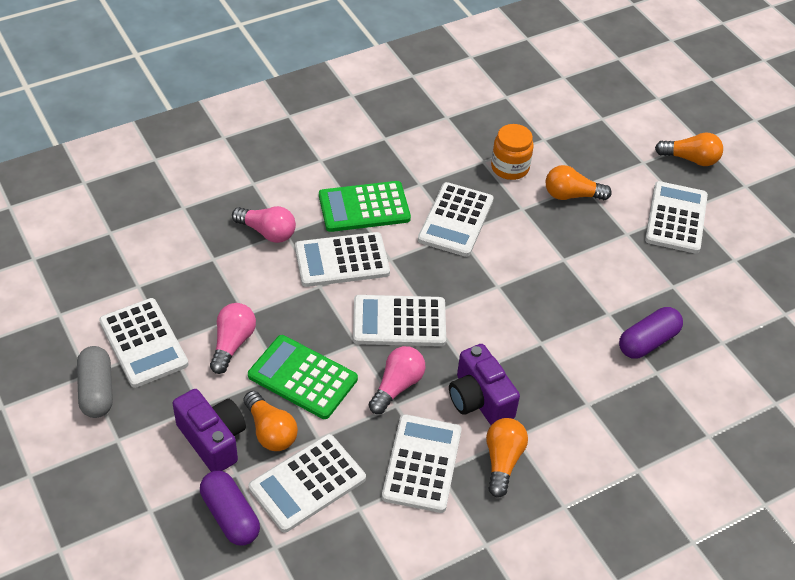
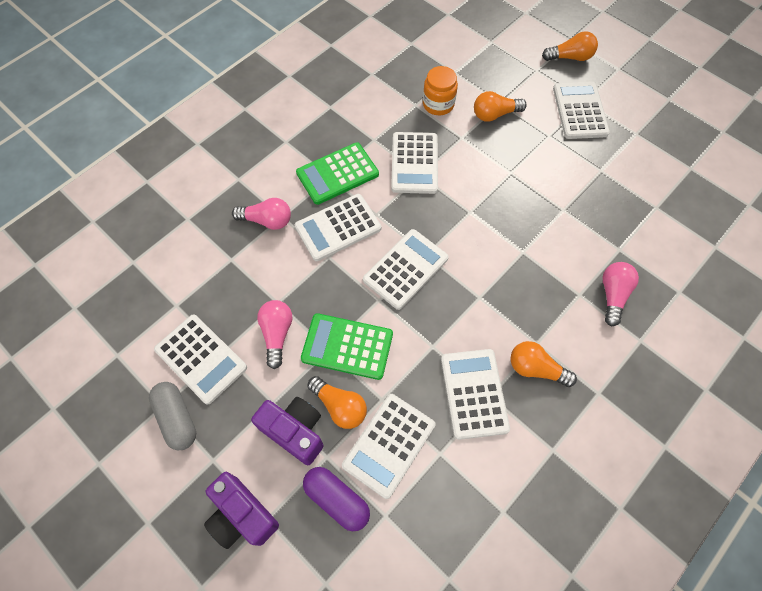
camera: 15 degrees left, 15 degrees up
white calculator [353,295,446,346] -> white calculator turned 150 degrees clockwise [363,229,449,310]
pink light bulb [369,346,425,414] -> pink light bulb moved to [602,262,639,326]
purple camera [449,344,520,425] -> purple camera moved to [204,472,279,549]
orange light bulb [486,418,528,498] -> orange light bulb turned 60 degrees counterclockwise [511,341,577,387]
purple capsule [619,307,683,359] -> none

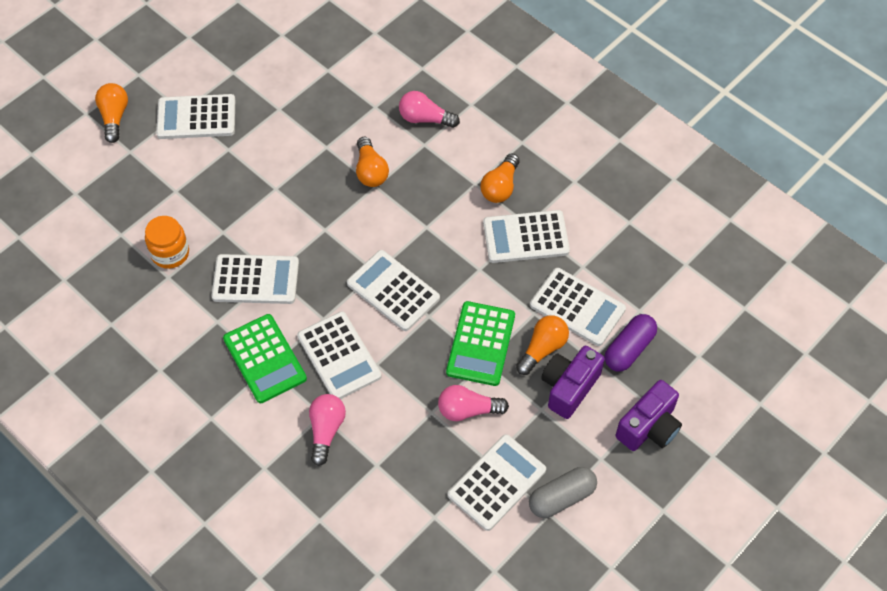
camera: 90 degrees left, 5 degrees down
orange light bulb [474,91,527,122] -> orange light bulb moved to [356,137,389,187]

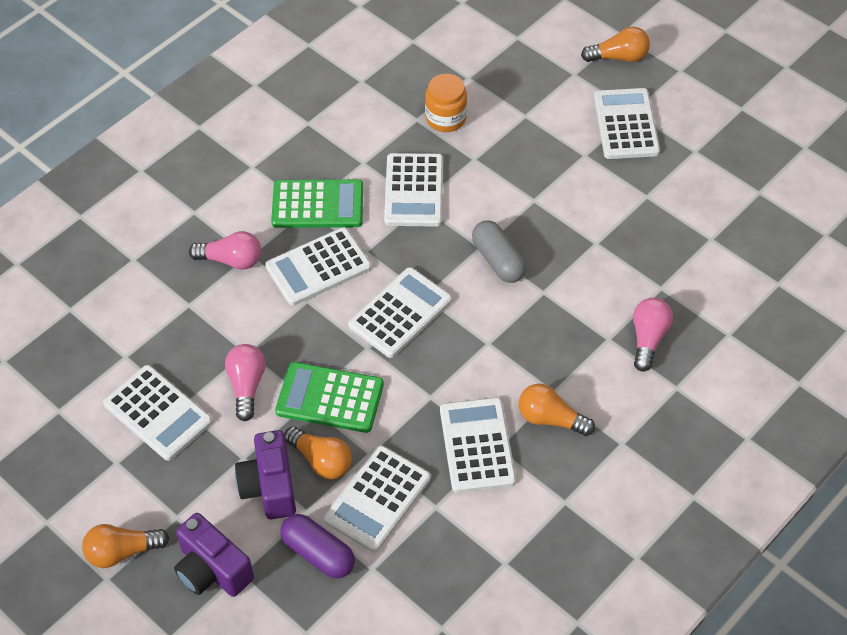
camera: 90 degrees right, 5 degrees down
green calculator [223,314,307,403] -> green calculator turned 150 degrees counterclockwise [271,179,363,228]
orange light bulb [356,137,389,187] -> orange light bulb moved to [82,524,169,568]
grey capsule [529,467,597,518] -> grey capsule moved to [472,220,527,283]
purple camera [541,346,605,419] -> purple camera turned 135 degrees counterclockwise [235,430,296,519]

